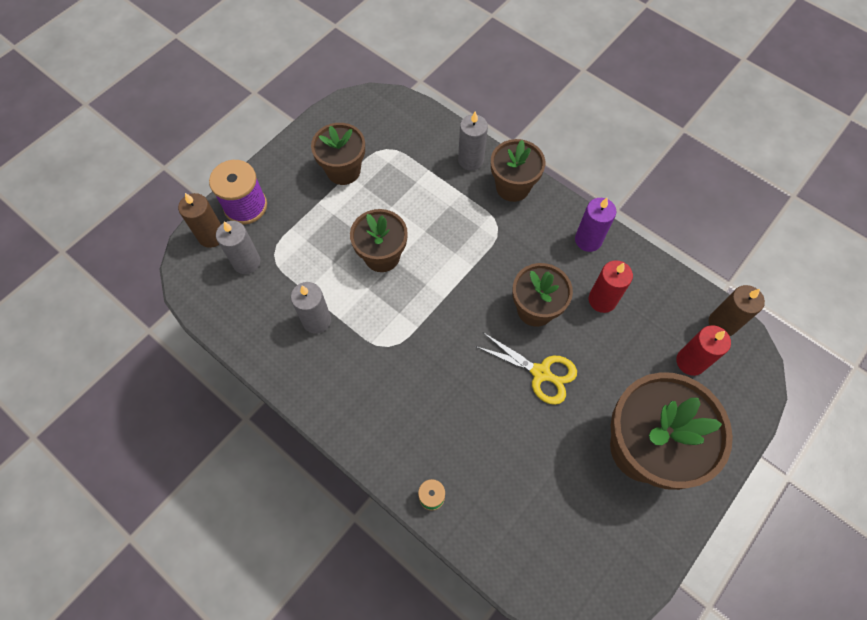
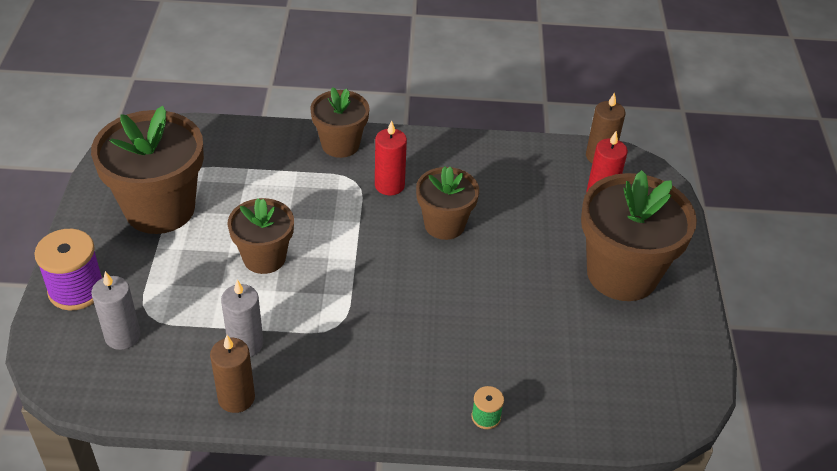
camera: 40 degrees left, 20 degrees down
brown candle [178,193,221,248] -> brown candle moved to [210,335,255,413]
brown flower pot [311,123,365,185] -> brown flower pot [91,106,204,234], size x1.68
grey candle [458,111,488,170] -> none
yellow scissors [475,333,577,405] -> none
purple candle [575,198,616,252] -> none
red candle [589,260,633,313] -> red candle moved to [375,120,407,195]

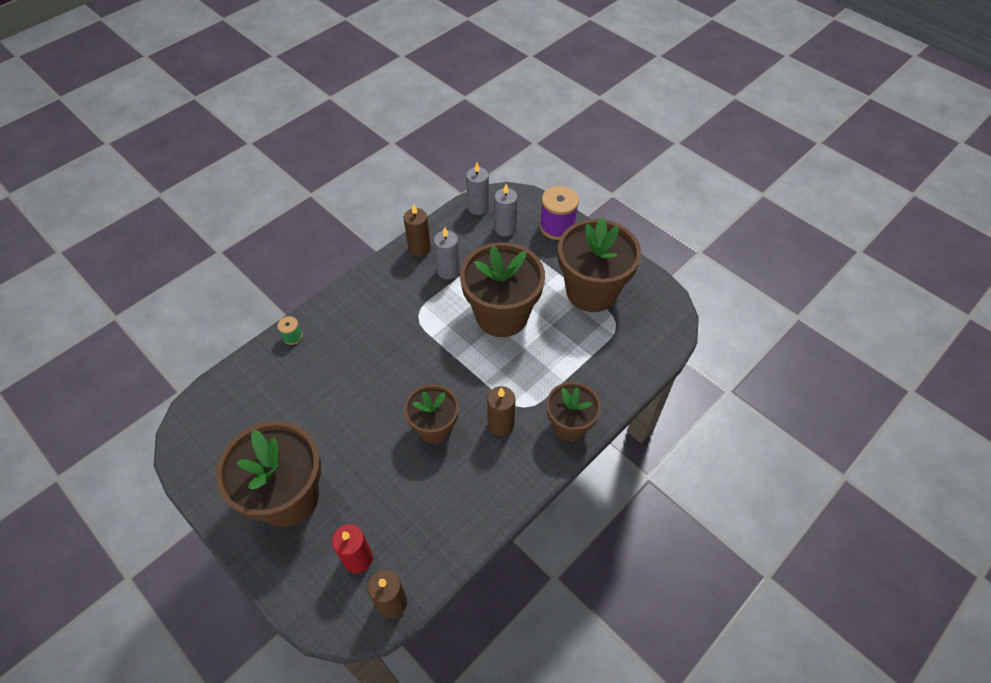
camera: 135 degrees right, 10 degrees up
brown flower pot [227,198,294,274] -> brown flower pot [460,242,545,337], size x1.68
red candle [375,120,407,195] -> brown candle [487,386,515,436]
none -> grey candle [466,163,489,215]

